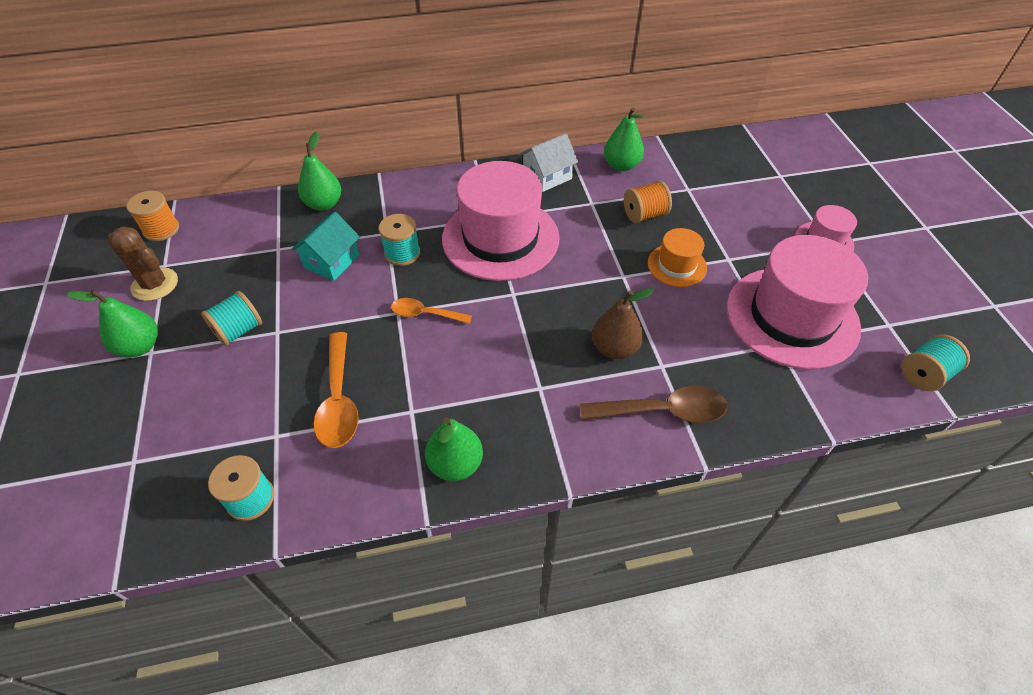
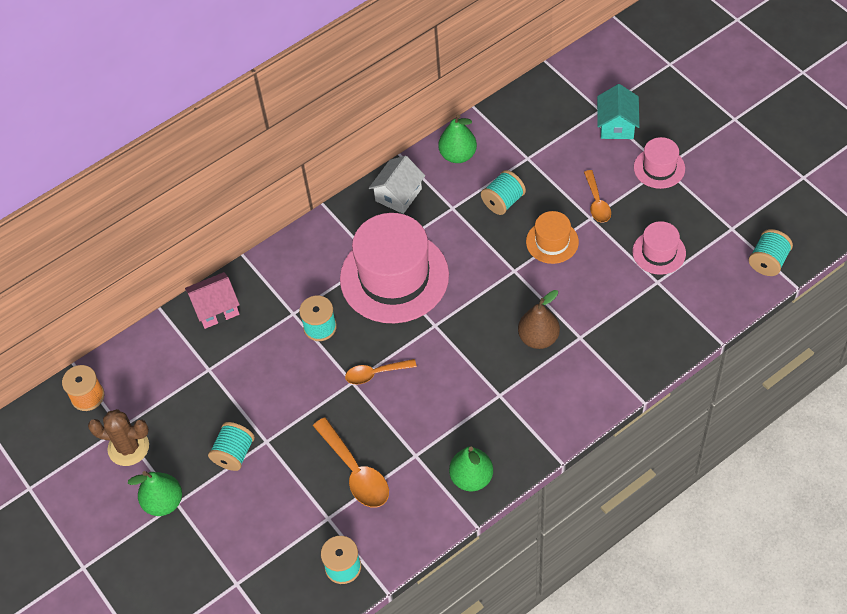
camera: 20 degrees left, 5 degrees up
turquoise house [291,212,360,281] -> turquoise house moved to [597,84,639,139]
green pear [298,131,341,211] -> pink house [185,272,240,329]
brown spoon [580,386,727,423] -> none
orange spool [624,181,672,223] -> turquoise spool [481,170,526,215]
pink hat [727,235,868,369] -> pink hat [632,221,686,275], size x0.48
none -> orange spoon [584,170,611,222]

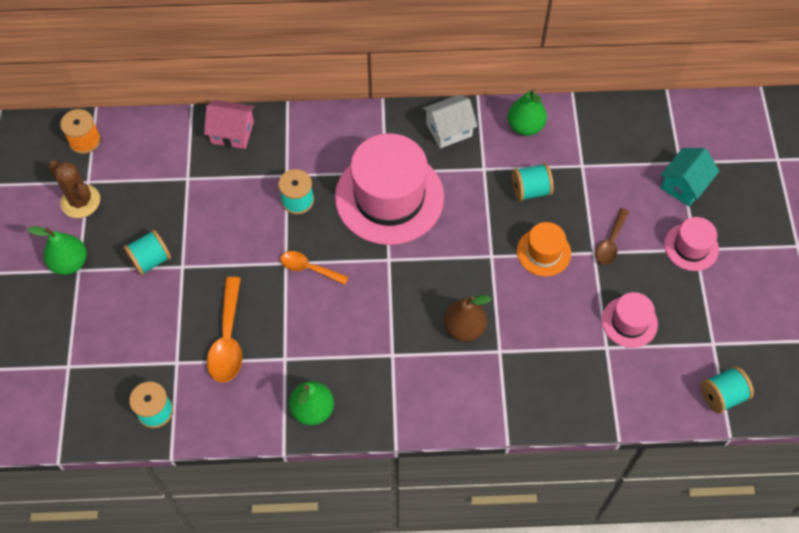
camera: 30 degrees right, 5 degrees up
orange spoon [584,170,611,222] -> brown spoon [595,208,629,265]

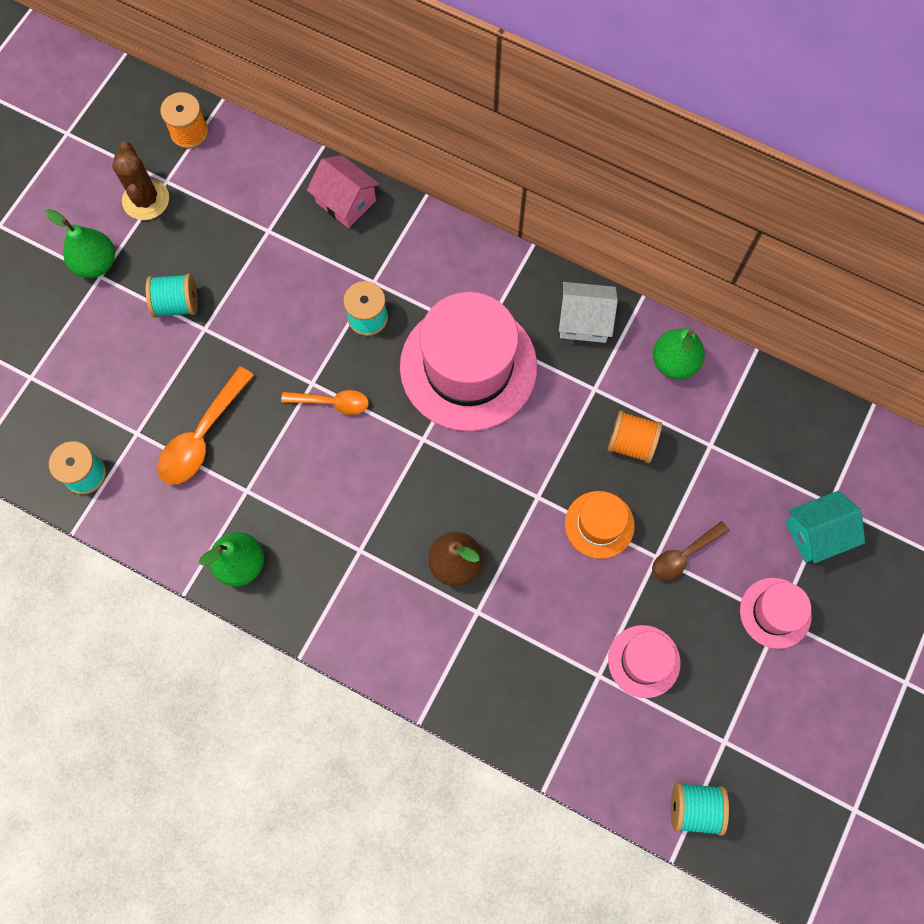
camera: 30 degrees right, 10 degrees up
orange spoon [280,251,349,285] -> orange spoon turned 135 degrees clockwise [281,390,369,415]
turquoise spool [512,163,554,201] -> orange spool [607,410,662,463]

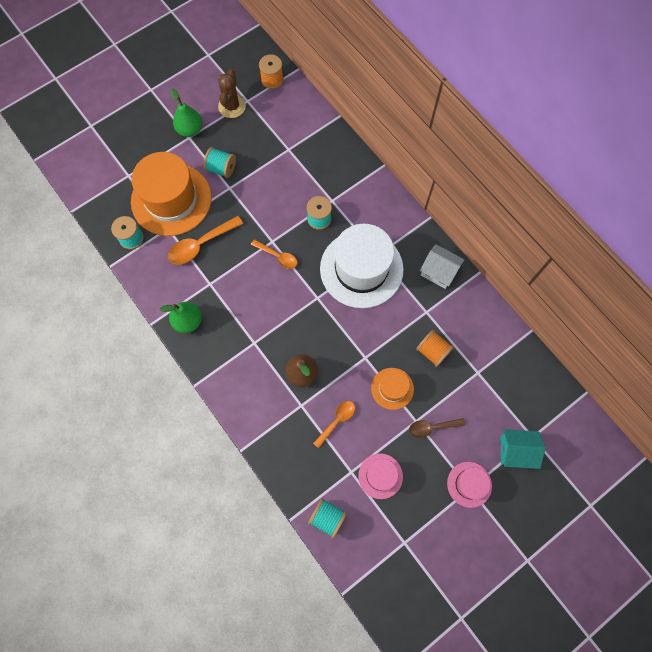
camera: 25 degrees right, 0 degrees up
pink house [307,155,380,228] -> none
pink hat [400,292,537,431] -> white hat [320,224,404,308]
green pear [653,328,705,379] -> none
turquoise spool [671,782,729,836] -> turquoise spool moved to [308,498,347,538]
none -> orange hat [131,152,212,236]
none -> orange spoon [313,401,355,448]

